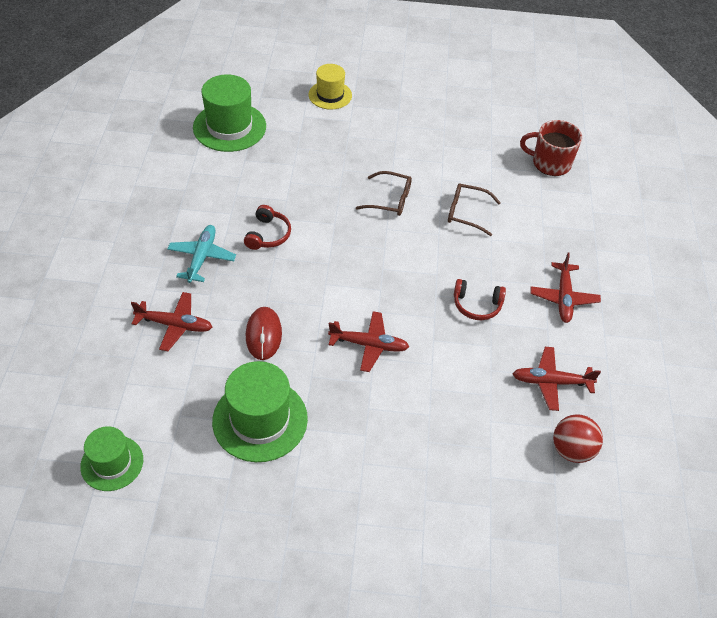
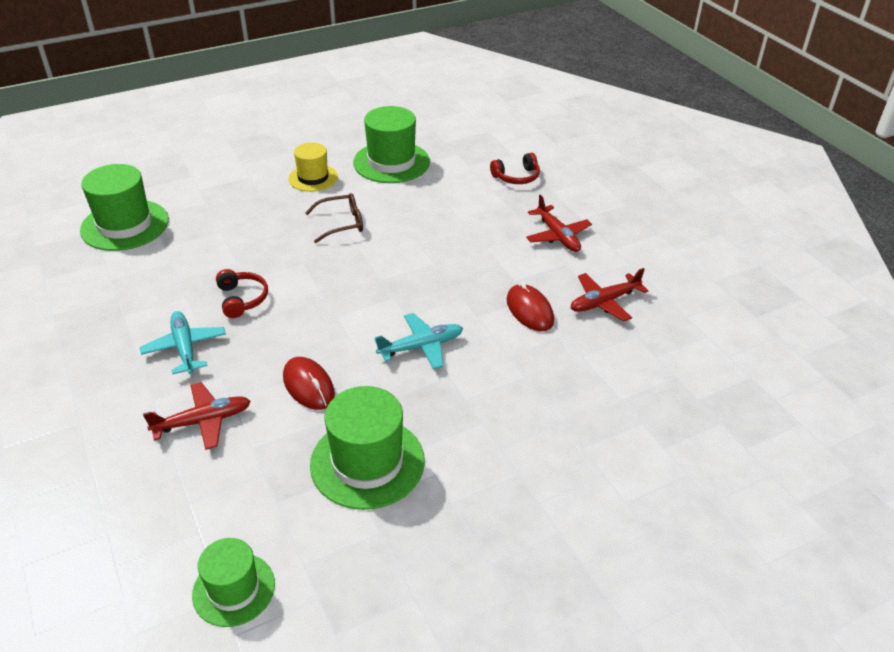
camera: 30 degrees left, 10 degrees down
yellow hat [309,64,352,110] -> yellow hat moved to [288,142,338,192]
red plane [328,311,409,372] -> turquoise plane [374,313,463,369]
brown glasses [448,183,501,236] -> none
red headphones [454,279,506,320] -> red headphones moved to [490,153,540,184]
red mug [520,120,582,176] -> none
red ball [553,414,603,463] -> none
none -> green hat [353,106,430,183]
none -> red mouse [507,282,554,331]

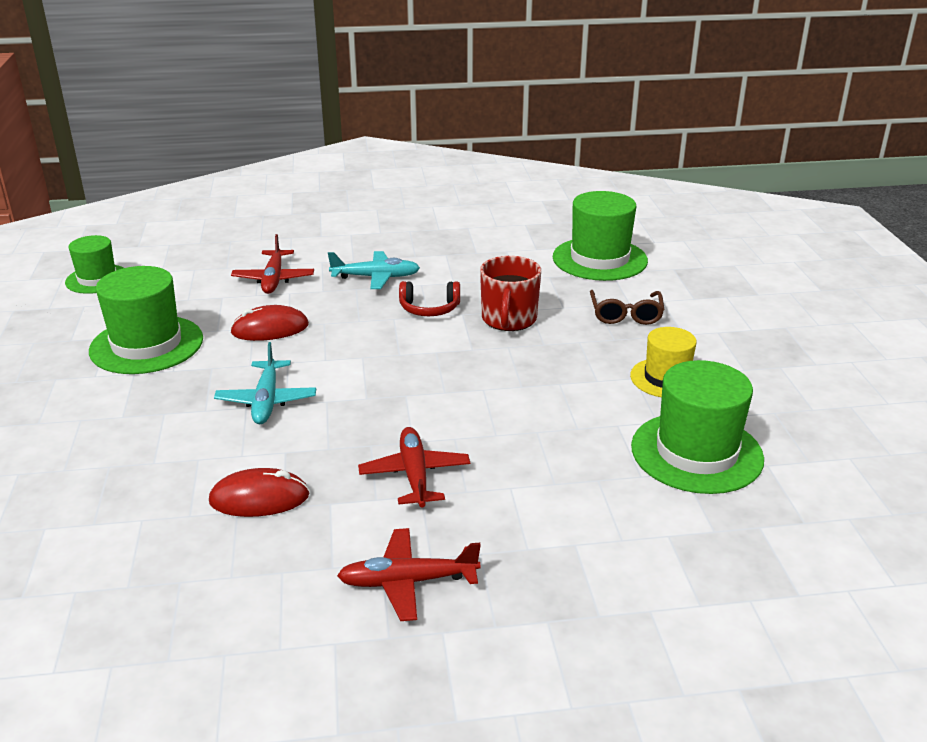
camera: 110 degrees right, 10 degrees down
brown glasses [305,193,363,243] -> brown glasses moved to [590,290,664,325]
red headphones [490,153,540,184] -> none
red plane [571,268,648,321] -> red plane moved to [358,427,470,508]
none -> red mug [480,256,541,331]

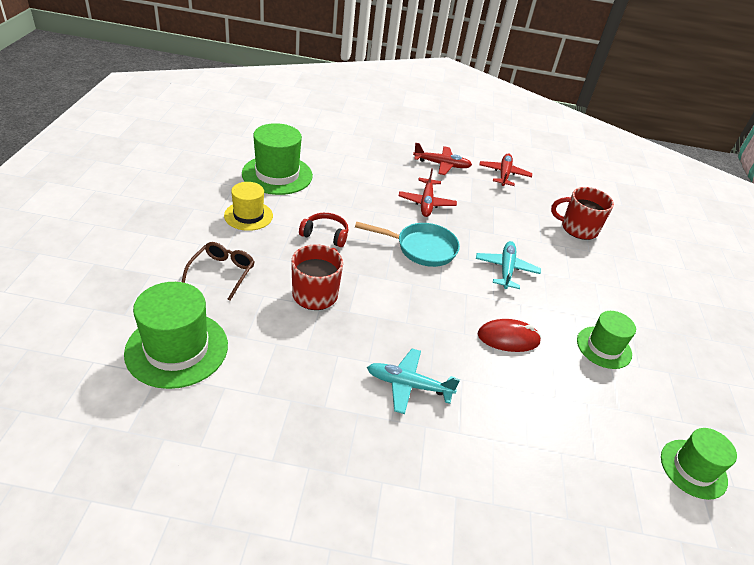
camera: 170 degrees left, 10 degrees up
green hat [89,266,203,374] -> green hat [577,311,636,369], size x0.62
red mouse [209,468,310,517] -> none
red plane [231,234,314,294] -> red plane moved to [479,153,532,186]
red headphones [399,281,460,316] -> red headphones moved to [299,213,348,247]
none -> turquoise pan [355,221,460,267]
none -> red mug [551,187,614,240]

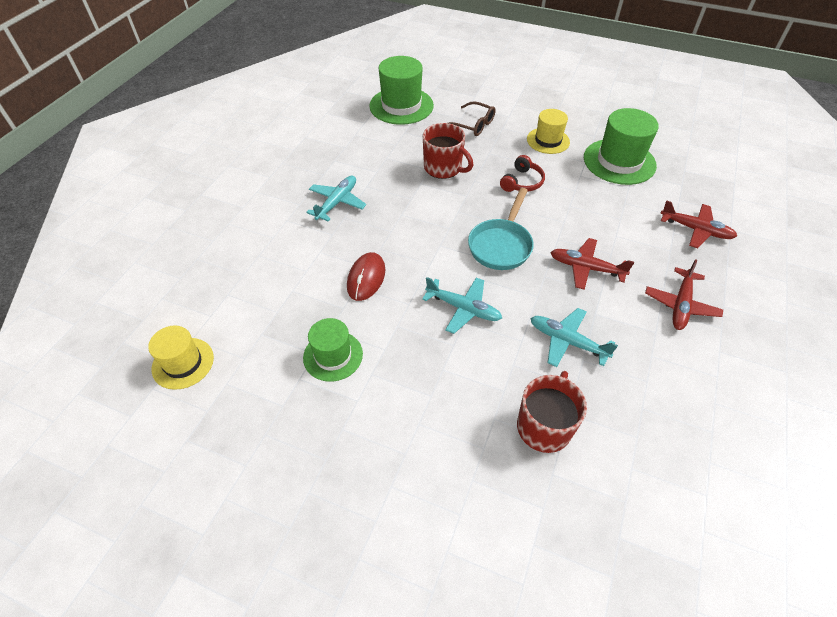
camera: 110 degrees right, 10 degrees up
red plane [479,153,532,186] -> red plane moved to [660,200,737,248]
green hat [661,428,737,500] -> yellow hat [148,326,214,390]
none -> turquoise plane [530,308,618,367]

